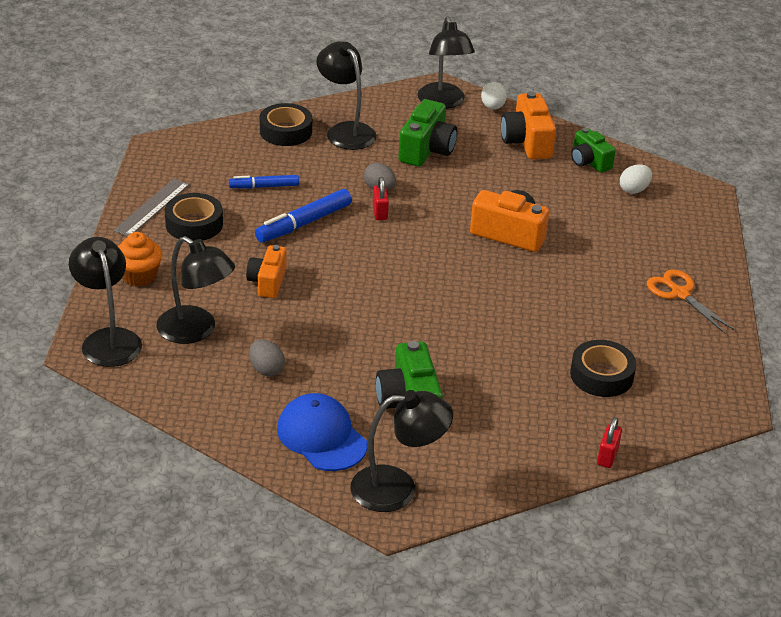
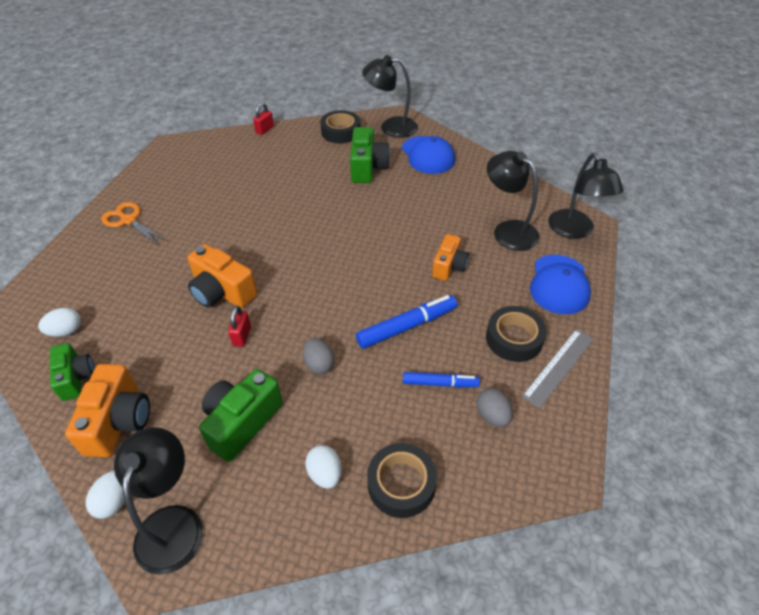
camera: 165 degrees left, 10 degrees up
orange cupcake [118,232,162,287] -> blue cap [530,255,591,314]
grey egg [249,340,285,377] -> grey egg moved to [477,388,513,427]
black lamp [317,41,377,150] -> white egg [305,445,342,489]
red padlock [373,177,389,220] -> red padlock moved to [228,305,251,347]
black tape [570,340,636,397] -> black tape moved to [320,110,360,143]
orange scissors [647,270,735,333] -> orange scissors turned 150 degrees clockwise [101,202,168,245]

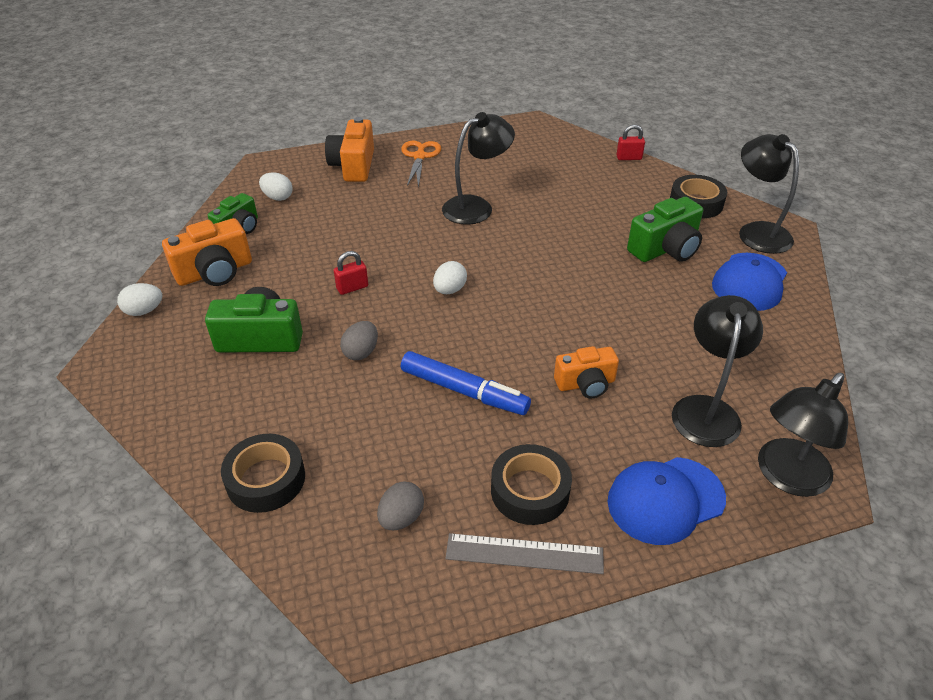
camera: 55 degrees right, 5 degrees down
black lamp [114,427,203,575] -> black lamp moved to [442,112,515,225]
orange camera [187,244,257,308] -> orange camera moved to [325,117,374,182]
white egg [305,445,342,489] -> white egg moved to [433,261,467,294]
blue marker [403,372,480,388] -> none

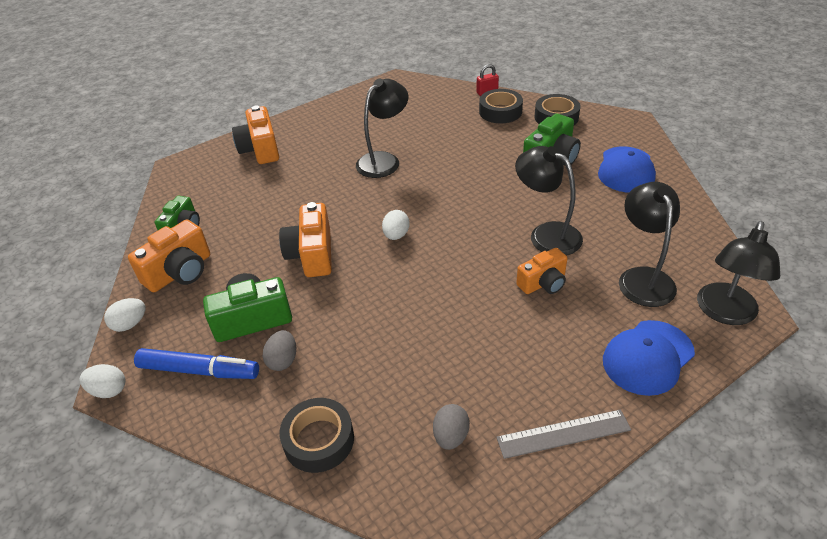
camera: 15 degrees left, 0 degrees up
white egg [259,172,293,201] -> white egg moved to [80,364,125,398]
red padlock [334,251,368,295] -> orange camera [279,202,332,277]
grey egg [340,321,378,360] -> grey egg moved to [263,330,296,371]
orange scissors [401,141,441,188] -> none
blue marker [401,351,531,415] -> blue marker moved to [134,348,259,379]
black tape [491,444,572,525] -> black tape moved to [479,89,523,123]
black lamp [739,134,799,254] -> black lamp moved to [515,146,583,256]

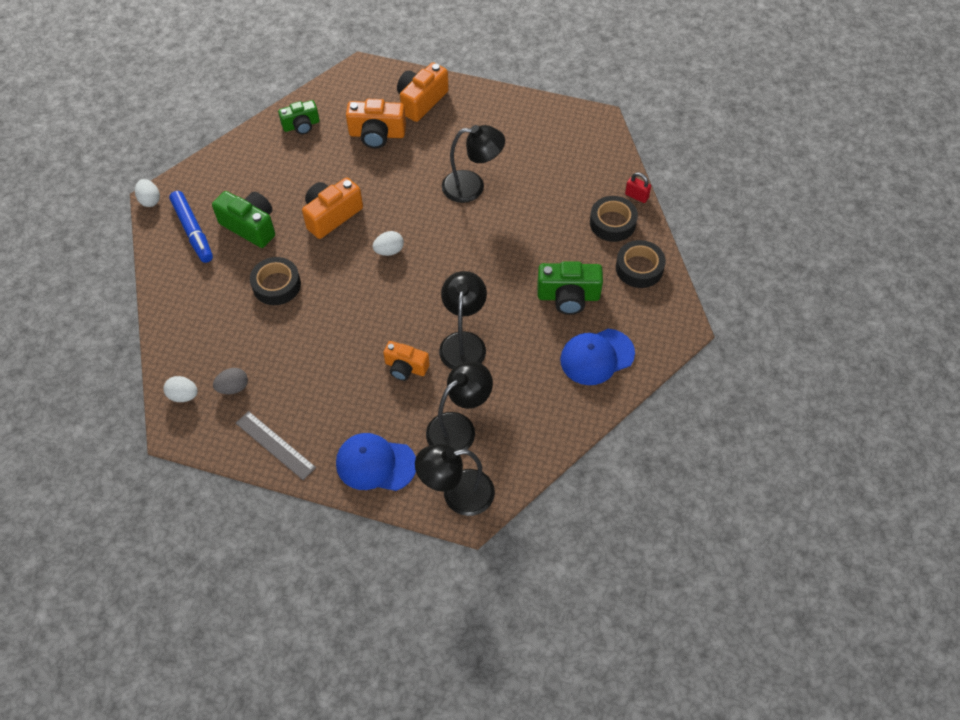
camera: 50 degrees right, 15 degrees up
white egg [104,298,146,332] -> white egg moved to [163,376,198,402]
orange camera [128,219,210,292] -> orange camera moved to [346,99,406,148]
grey egg [263,330,296,371] -> none
black tape [279,398,354,473] -> black tape moved to [250,257,301,305]

